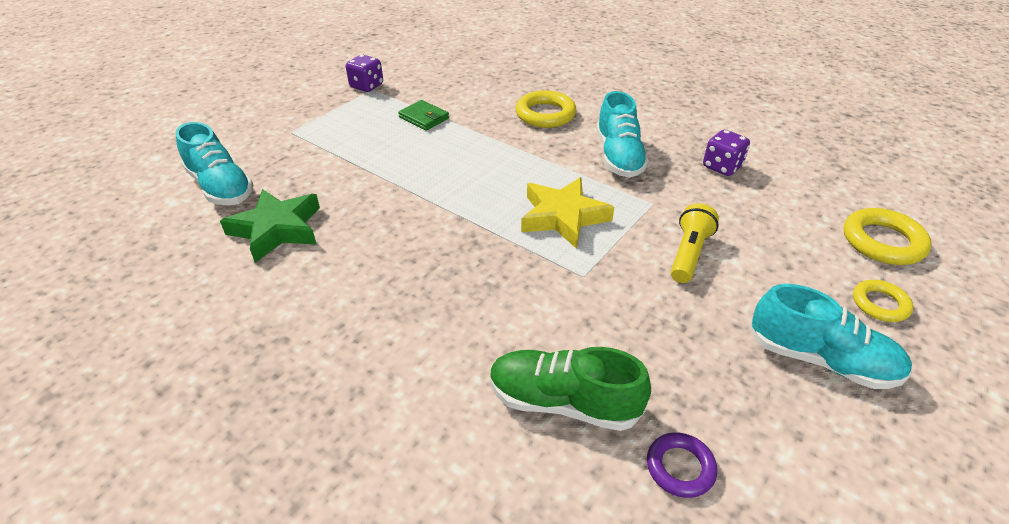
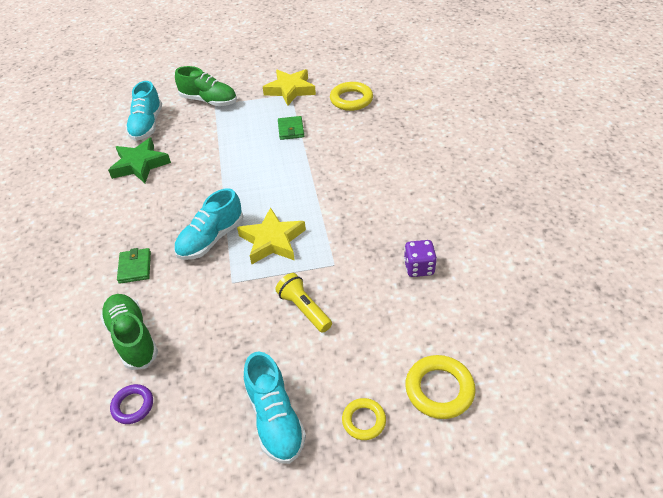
camera: 45 degrees right, 5 degrees up
purple dice [346,55,383,92] -> yellow star [263,69,316,106]
yellow ring [515,90,576,128] -> yellow ring moved to [330,82,373,111]
turquoise shoe [596,91,649,178] -> turquoise shoe moved to [174,188,243,260]
yellow flashlight [671,203,719,283] -> yellow flashlight turned 105 degrees counterclockwise [275,273,332,333]
none -> green wallet [117,248,151,284]
none -> green shoe [175,66,237,106]

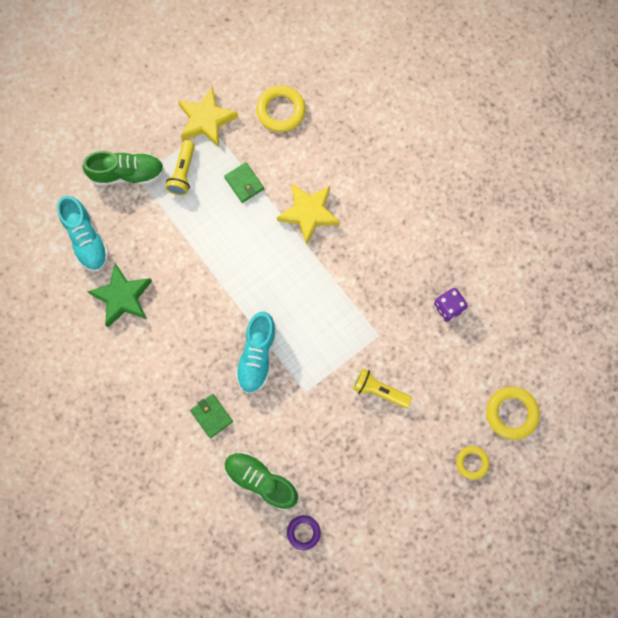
camera: 30 degrees left, 30 degrees up
yellow star [237,207,306,265] -> yellow star moved to [277,184,340,244]
turquoise shoe [244,352,306,464] -> none
none -> yellow flashlight [165,140,195,196]

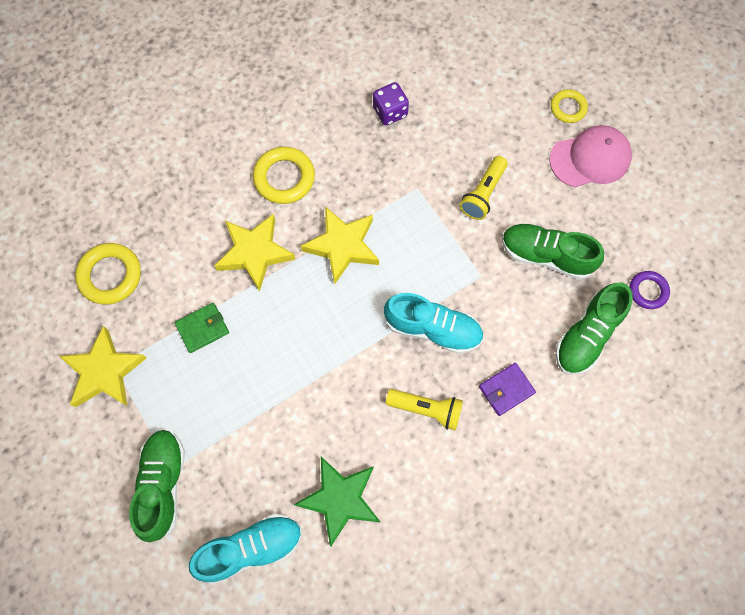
camera: 85 degrees left, 5 degrees down
yellow flashlight [165,140,195,196] -> yellow flashlight moved to [386,389,463,431]
green wallet [190,394,233,438] -> purple wallet [479,363,536,416]
yellow ring [486,387,540,440] -> yellow ring moved to [253,147,315,204]
none -> yellow star [301,207,379,285]
none -> green shoe [502,223,604,280]
none -> pink cap [549,125,632,187]

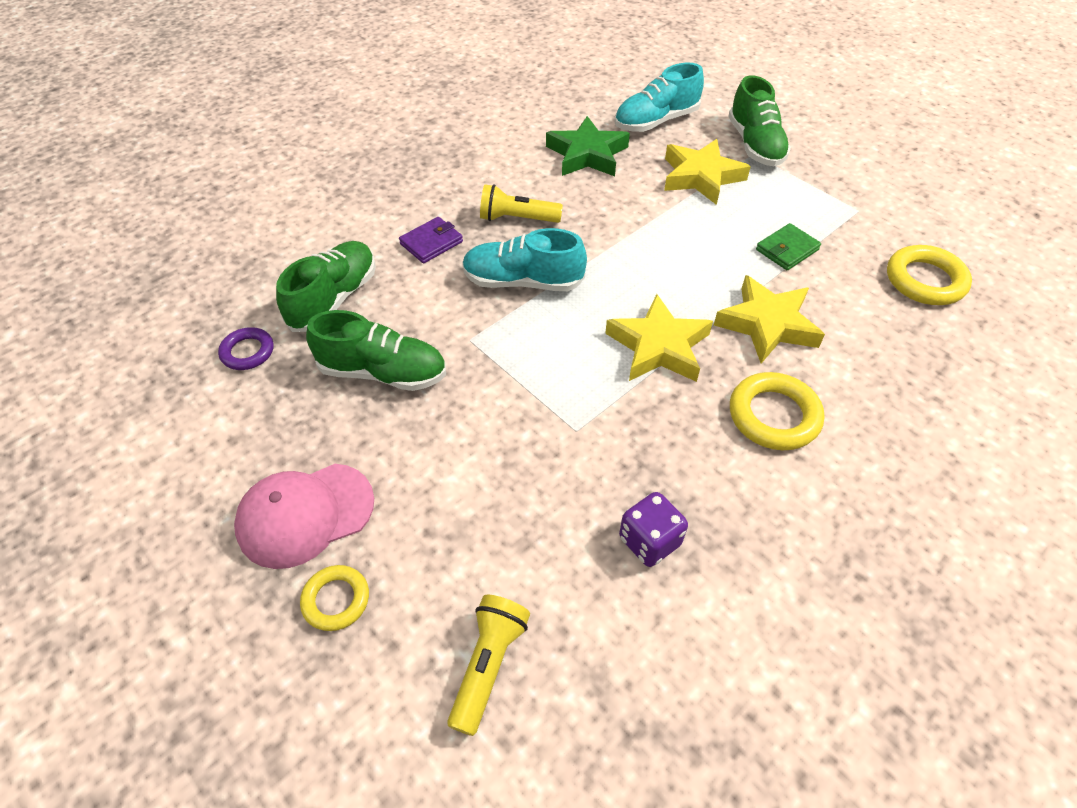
camera: 170 degrees right, 20 degrees down
yellow star [59,326,146,407] -> yellow star moved to [664,139,751,205]
yellow flashlight [460,156,508,220] -> yellow flashlight moved to [447,595,530,736]

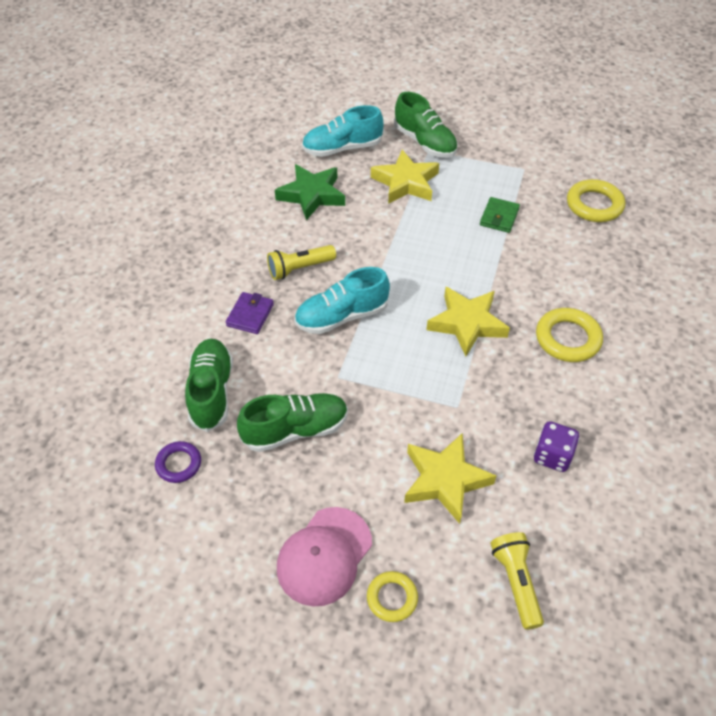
camera: 30 degrees left, 0 degrees up
turquoise shoe [614,63,704,132] -> turquoise shoe turned 45 degrees clockwise [302,105,384,157]
yellow star [714,275,825,364] -> yellow star moved to [404,433,496,524]

